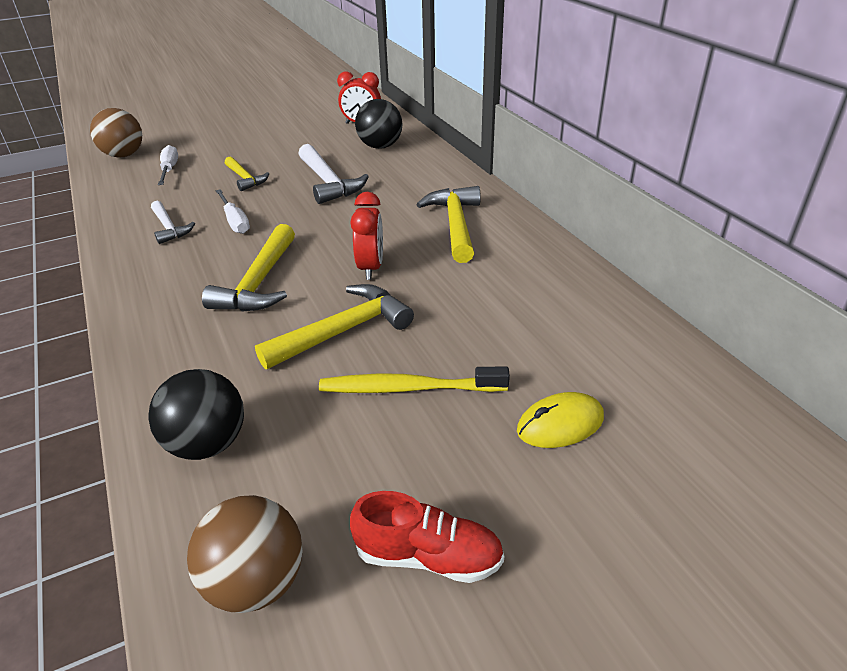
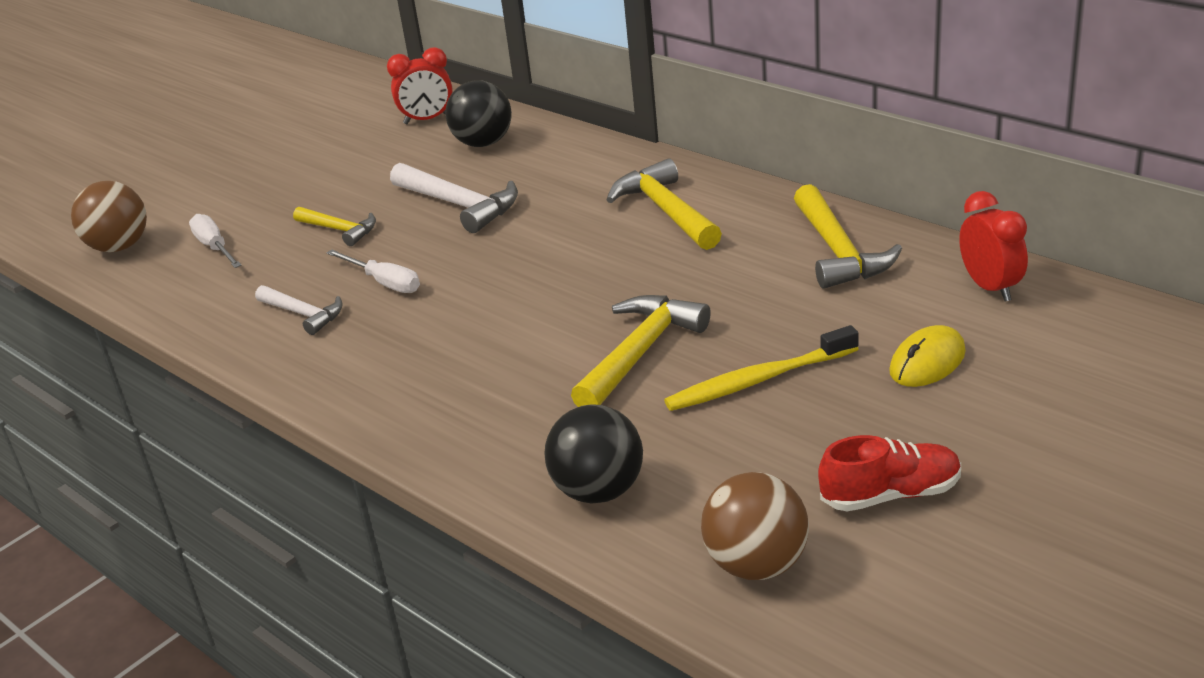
camera: 20 degrees left, 5 degrees down
yellow hammer [202,224,295,312] -> yellow hammer moved to [794,184,902,289]
red clock [350,192,383,280] -> red clock moved to [959,191,1028,302]

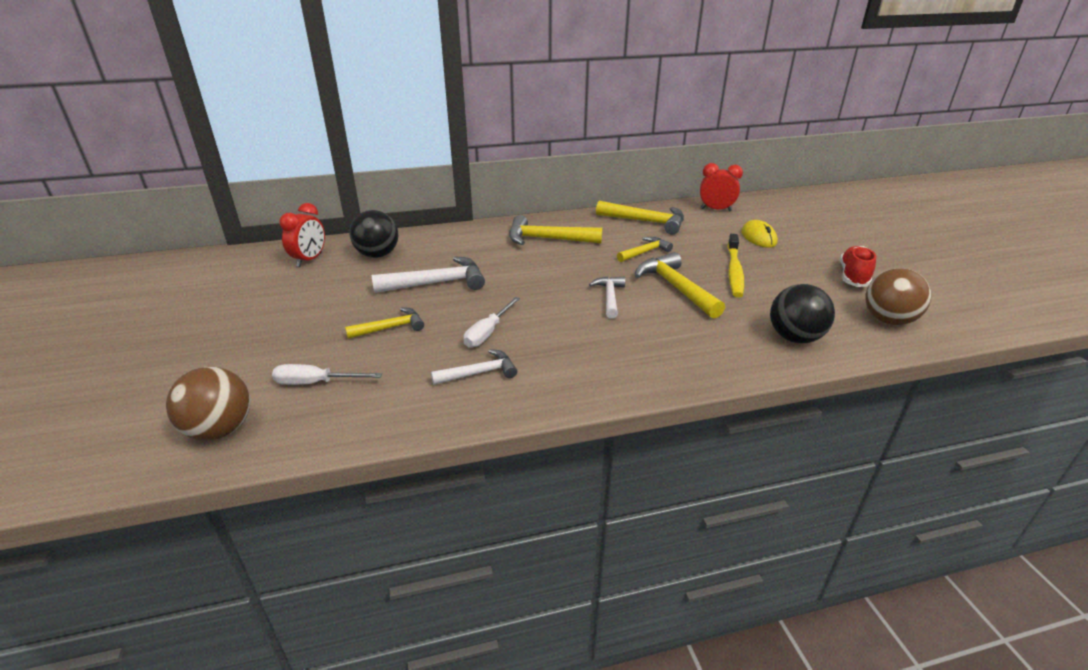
camera: 60 degrees left, 0 degrees up
white screwdriver [327,250,420,293] -> white screwdriver turned 135 degrees clockwise [463,297,520,348]
none -> white hammer [589,277,625,318]
none -> yellow hammer [617,237,673,262]

